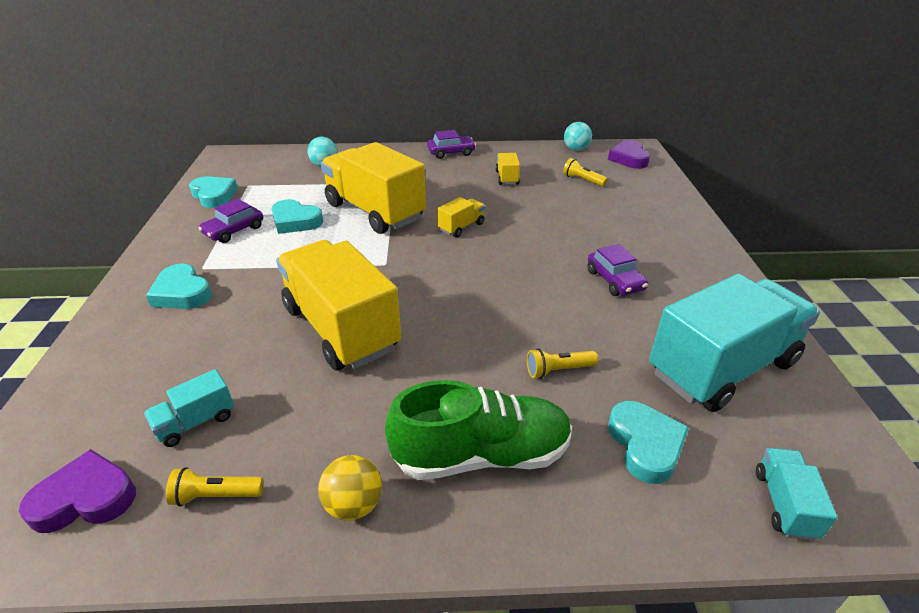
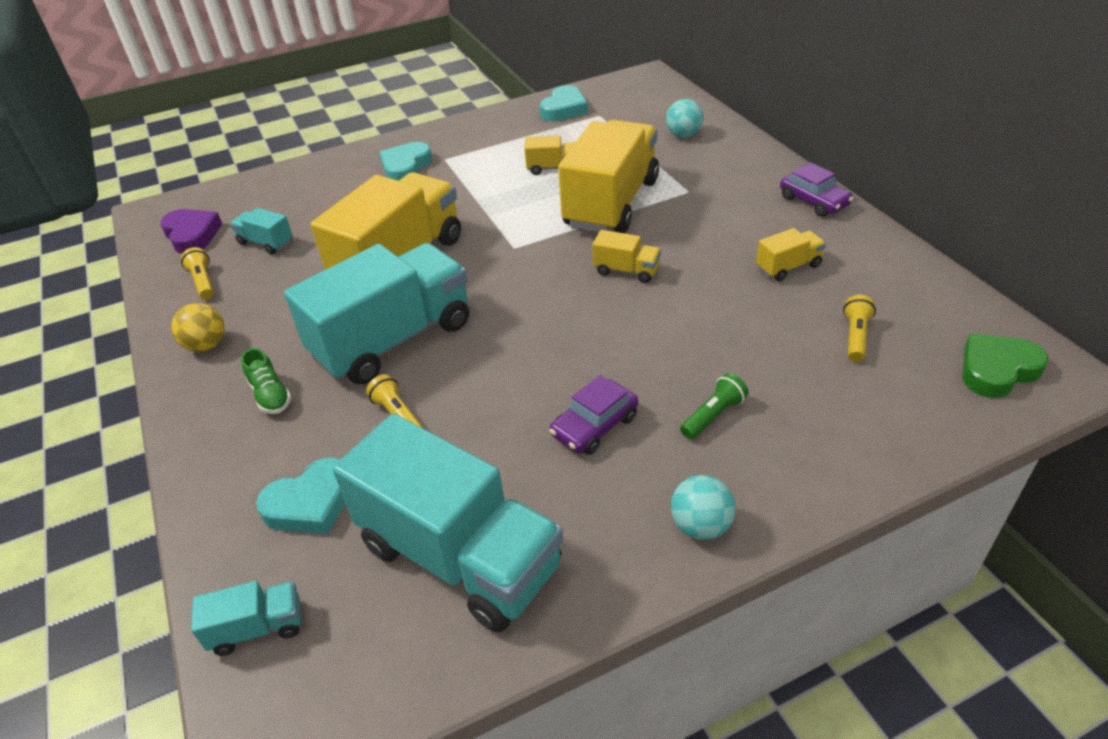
camera: 70 degrees right, 5 degrees up
purple car [198,199,263,243] -> none
turquoise heart [272,199,323,234] -> yellow truck [524,135,575,175]
green shoe [385,380,572,480] -> green shoe [241,348,292,414], size x0.47
turquoise ball [564,122,592,151] -> turquoise ball moved to [671,475,736,540]
purple heart [608,140,650,169] -> green heart [963,334,1049,398]
none -> turquoise truck [284,243,469,385]
none -> green flashlight [680,373,749,439]

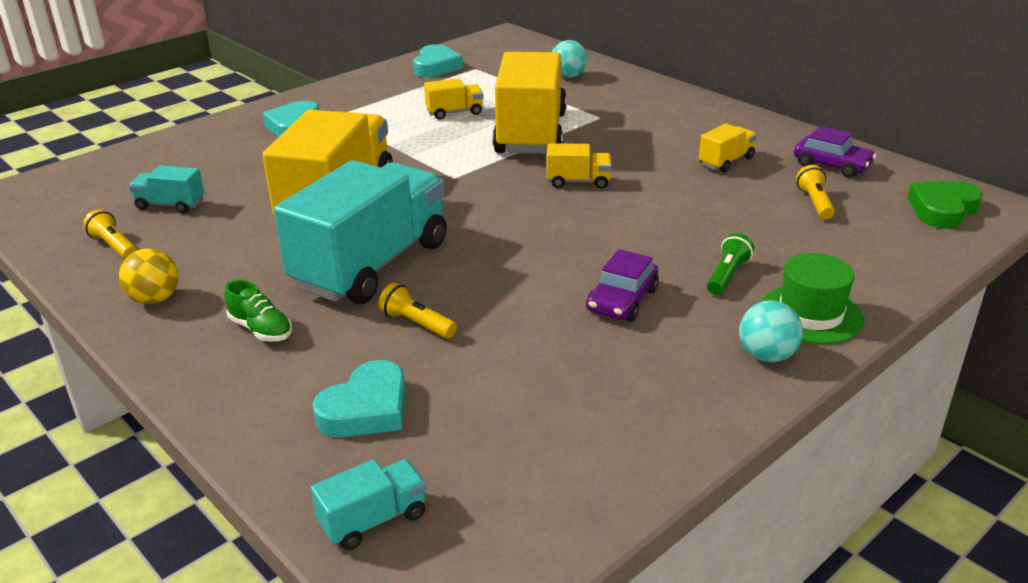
camera: 20 degrees left, 10 degrees down
purple heart [160,209,222,254] -> none
turquoise truck [333,414,563,633] -> none
purple car [780,162,854,217] -> purple car moved to [794,126,876,178]
none -> green hat [761,253,864,344]

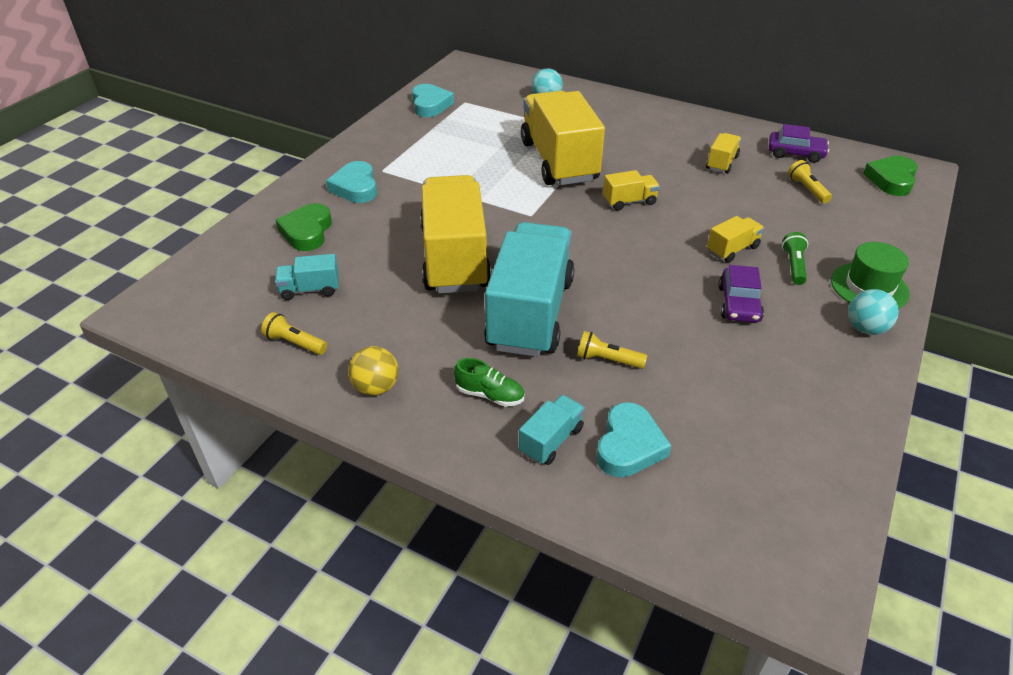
camera: 20 degrees left, 10 degrees up
turquoise truck [311,459,427,550] -> turquoise truck moved to [519,395,585,465]
yellow truck [424,78,484,120] -> yellow truck moved to [707,216,764,263]
none -> green heart [276,203,332,251]

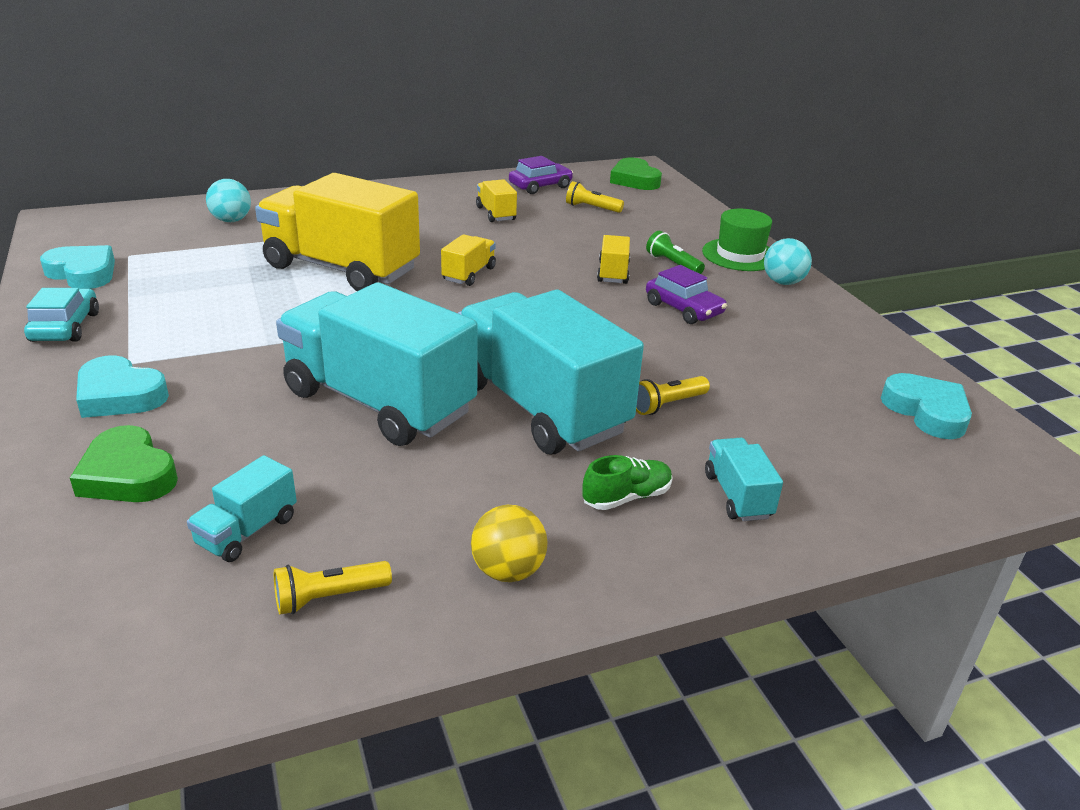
camera: 50 degrees left, 10 degrees down
yellow truck [420,175,491,293] -> turquoise truck [276,282,478,446]
turquoise heart [596,402,671,477] -> turquoise heart moved to [881,373,972,439]
none -> turquoise car [24,288,99,342]

